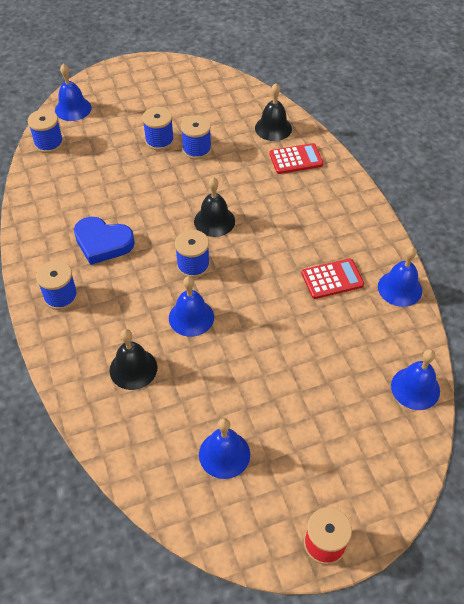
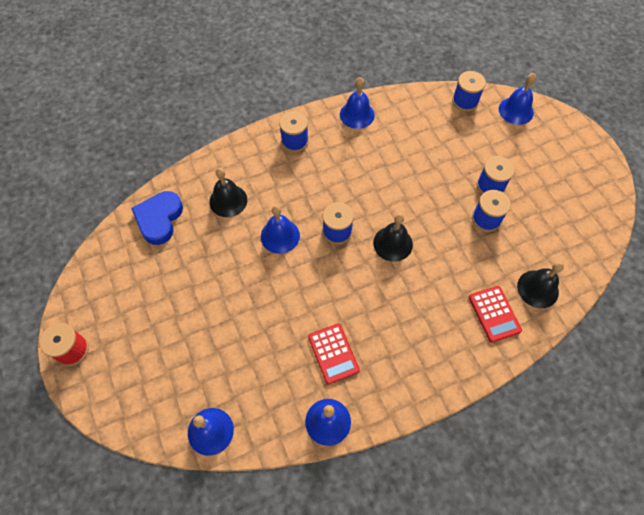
camera: 85 degrees right, 10 degrees up
blue heart [74,217,135,265] -> blue heart moved to [131,191,183,245]
blue bell [199,418,250,479] -> blue bell moved to [340,77,375,129]

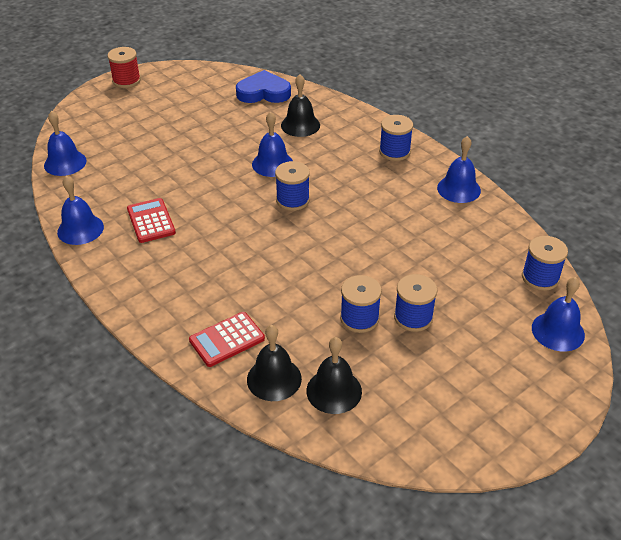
camera: 75 degrees right, 20 degrees down
red calculator [308,324,360,385] -> red calculator turned 105 degrees clockwise [127,198,176,243]
black bell [373,213,413,262] -> black bell moved to [306,337,362,414]

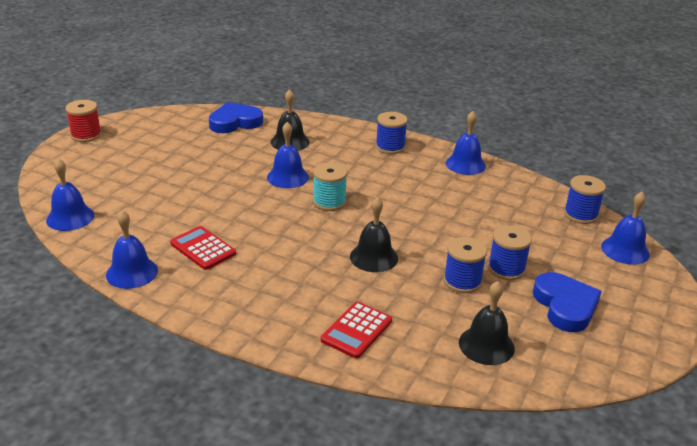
camera: 25 degrees left, 10 degrees down
black bell [247,325,302,401] -> black bell moved to [350,197,398,272]
blue spool [275,161,310,211] -> turquoise spool [313,163,347,211]
none -> blue heart [533,272,602,332]

